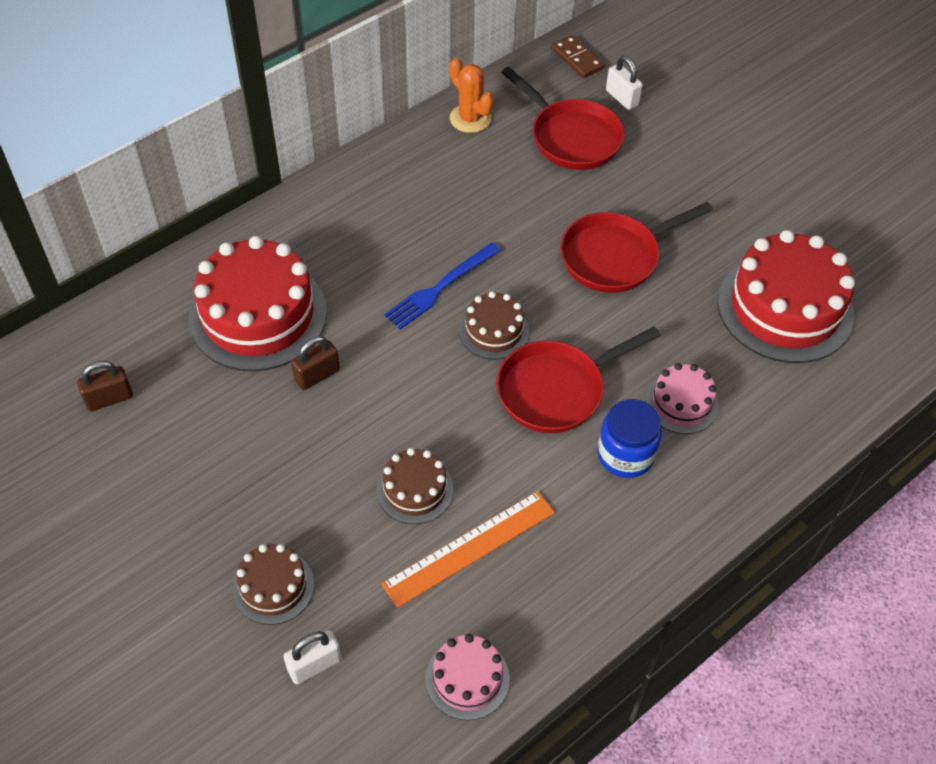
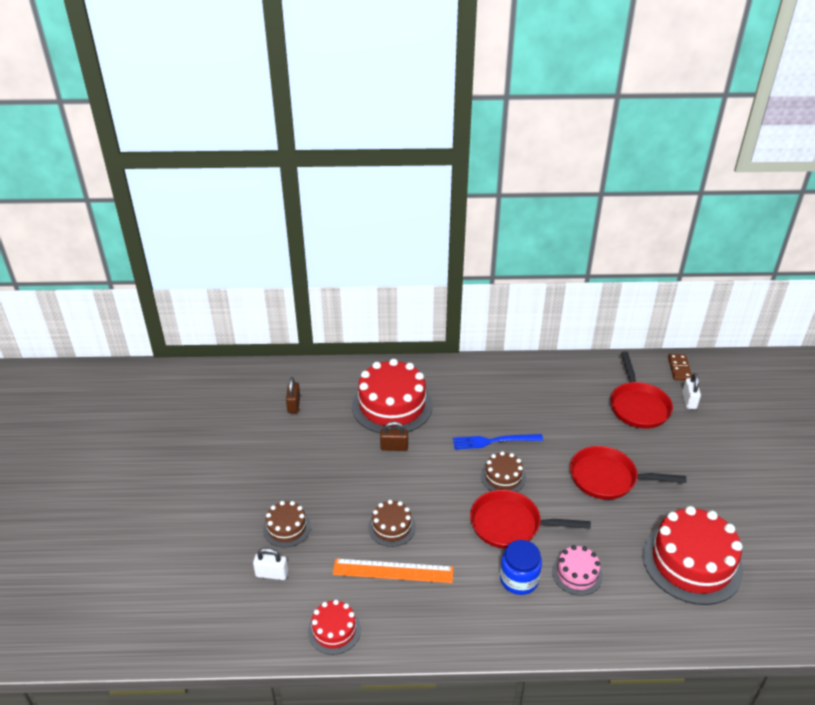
camera: 40 degrees right, 15 degrees down
brown padlock [77,361,133,411] -> brown padlock turned 75 degrees clockwise [286,377,300,413]
pink cake [425,634,510,720] -> red cake [308,600,361,655]
orange cactus [449,58,494,133] -> none

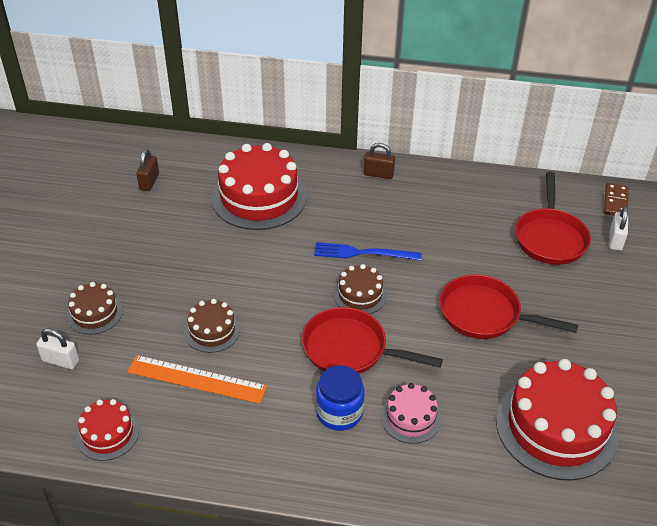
camera: 10 degrees right, 5 degrees up
brown padlock [380,421,408,451] -> brown padlock moved to [364,143,395,179]

